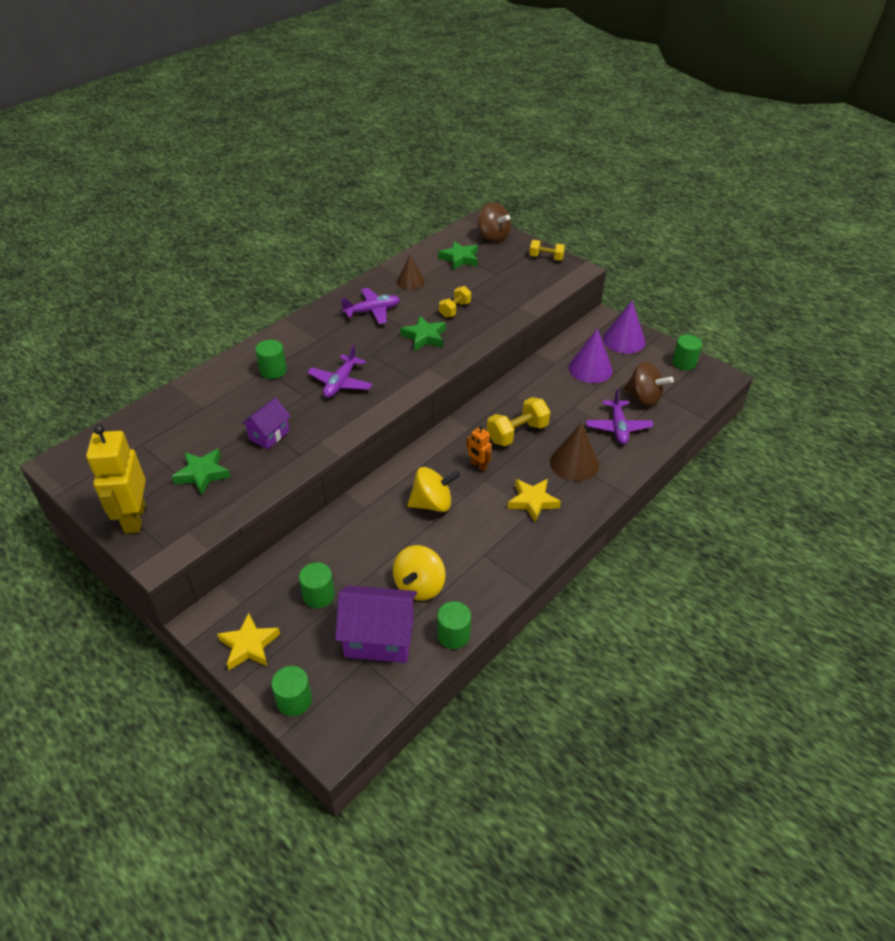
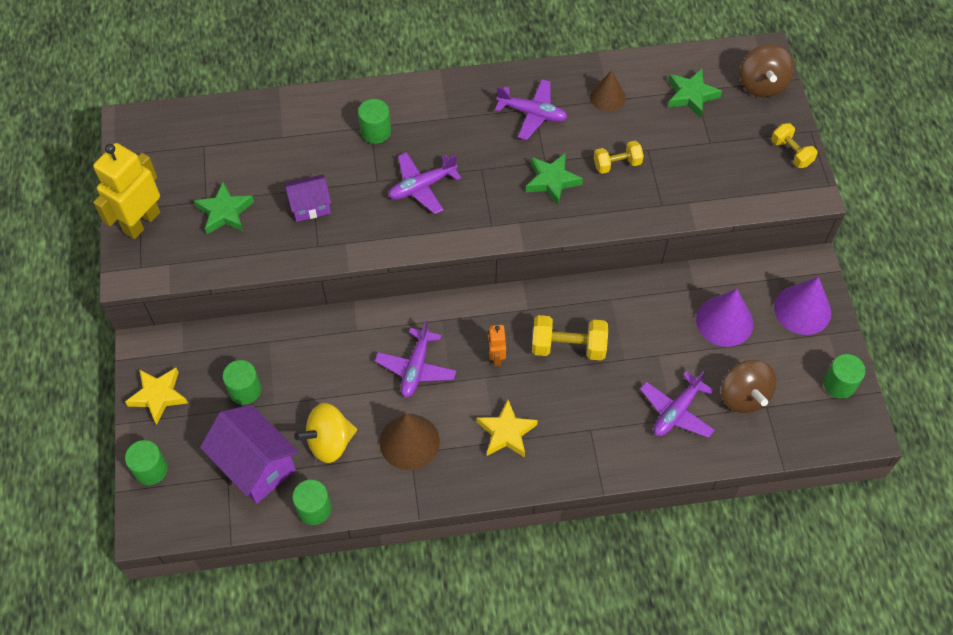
camera: 40 degrees right, 15 degrees up
yellow spinning top [407,467,460,512] -> purple plane [375,320,457,398]
brown cone [550,422,599,481] -> brown cone moved to [380,413,440,470]

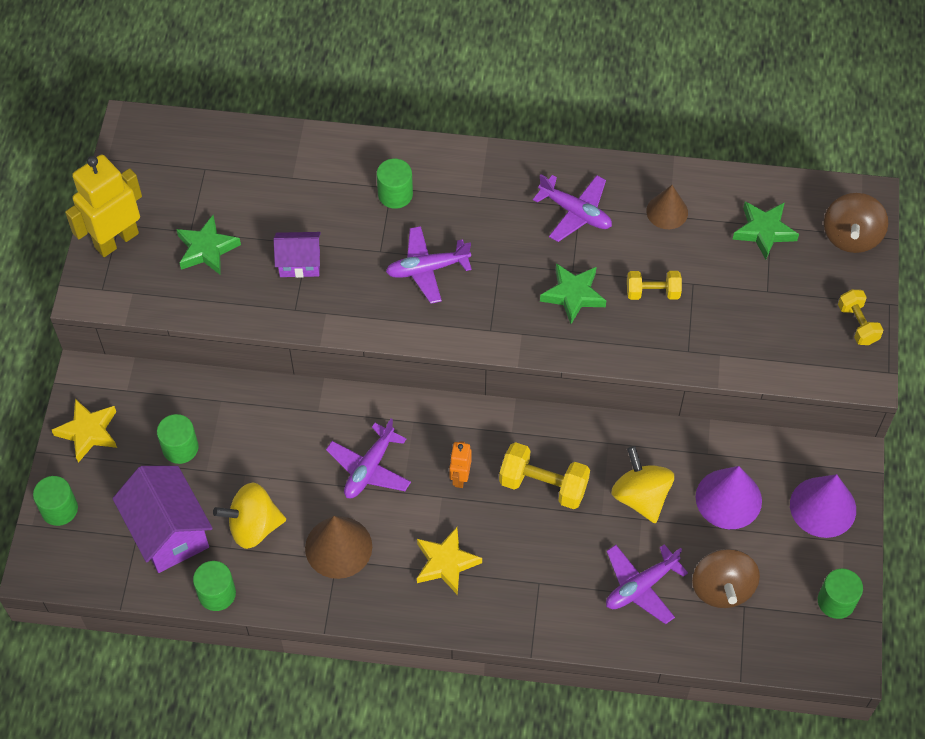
camera: 15 degrees right, 0 degrees up
none -> yellow spinning top [611,446,674,523]

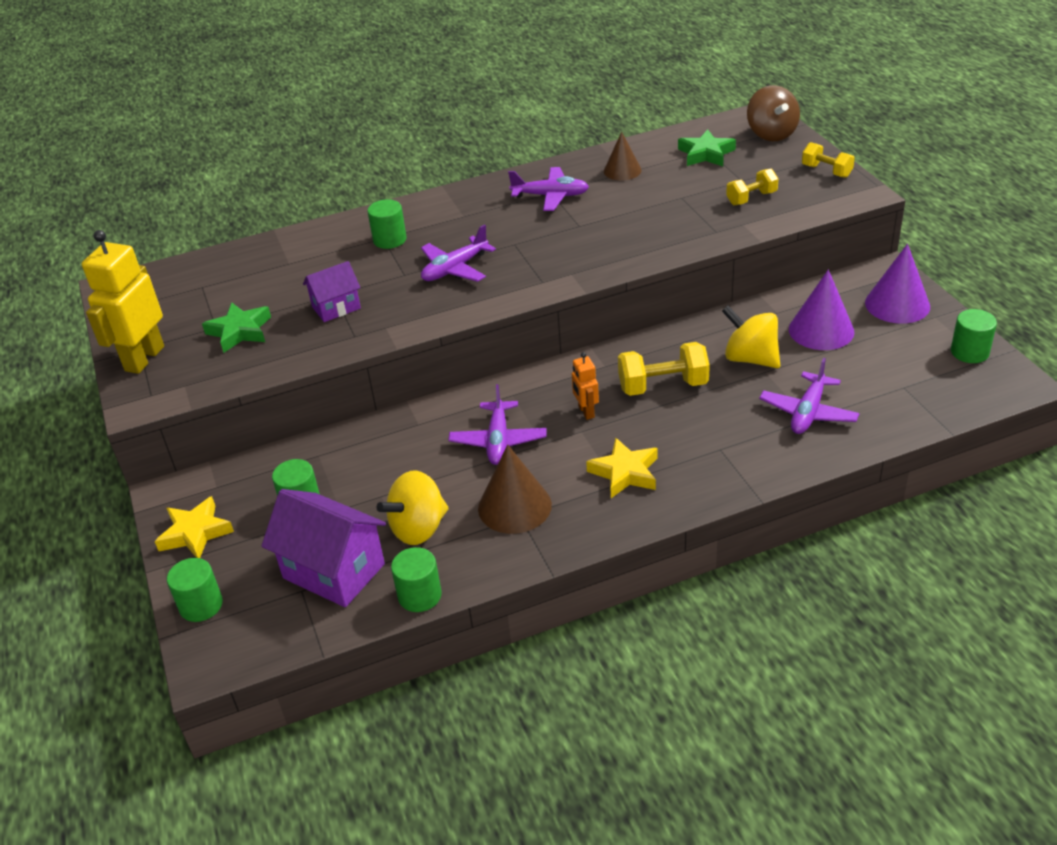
camera: 25 degrees left, 20 degrees down
green star [540,263,606,324] -> none
yellow dumbbell [627,271,682,300] -> yellow dumbbell moved to [726,169,778,205]
brown spinning top [692,549,760,608] -> none

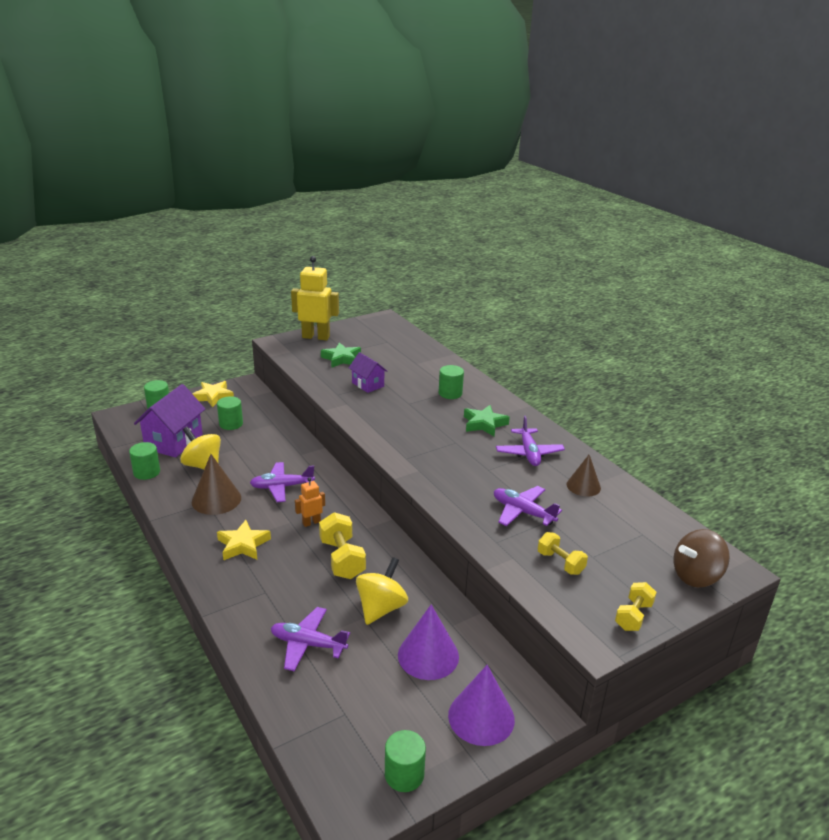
camera: 75 degrees right, 10 degrees down
purple plane [421,224,496,282] -> purple plane moved to [494,486,562,526]
green star [678,129,736,166] -> green star moved to [464,405,510,437]

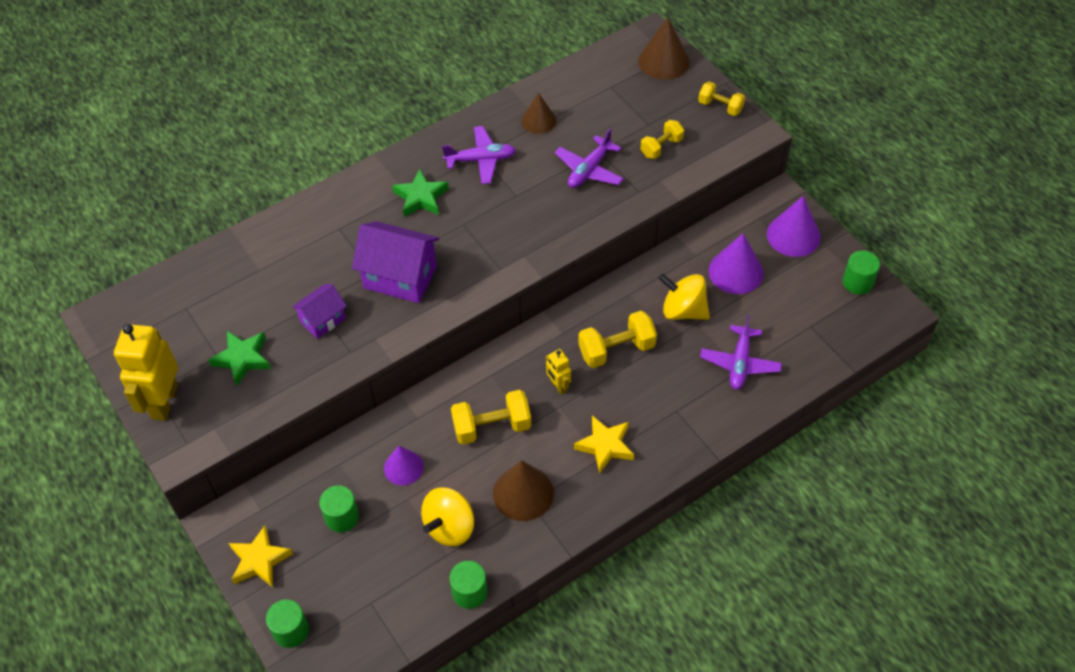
camera: 90 degrees left, 25 degrees up
purple house [134,384,205,458] -> purple house moved to [352,221,439,303]
purple plane [250,462,315,502] -> yellow dumbbell [451,390,531,445]
orange robot [295,477,325,527] -> yellow robot [546,349,571,394]
green cylinder [439,365,464,399] -> none
brown spinning top [673,529,730,587] -> brown cone [638,17,690,80]
none -> purple cone [384,446,424,485]

